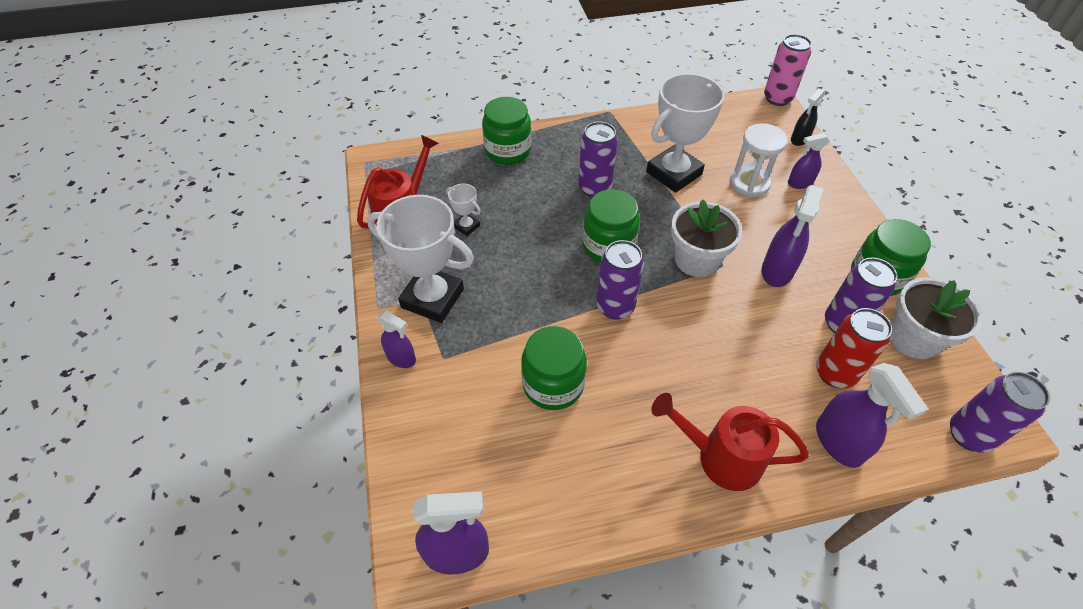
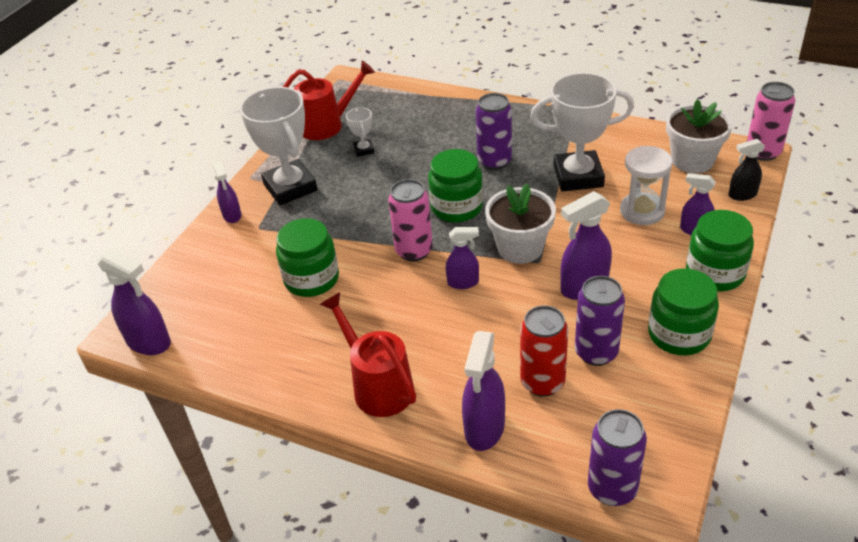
camera: 40 degrees right, 10 degrees down
green jar [482,97,531,165] -> green jar moved to [686,210,754,291]
purple can [596,240,644,320] -> pink can [388,179,433,261]
white flower pot [890,277,982,359] -> white flower pot moved to [666,99,733,173]
none -> purple spray bottle [446,227,479,289]

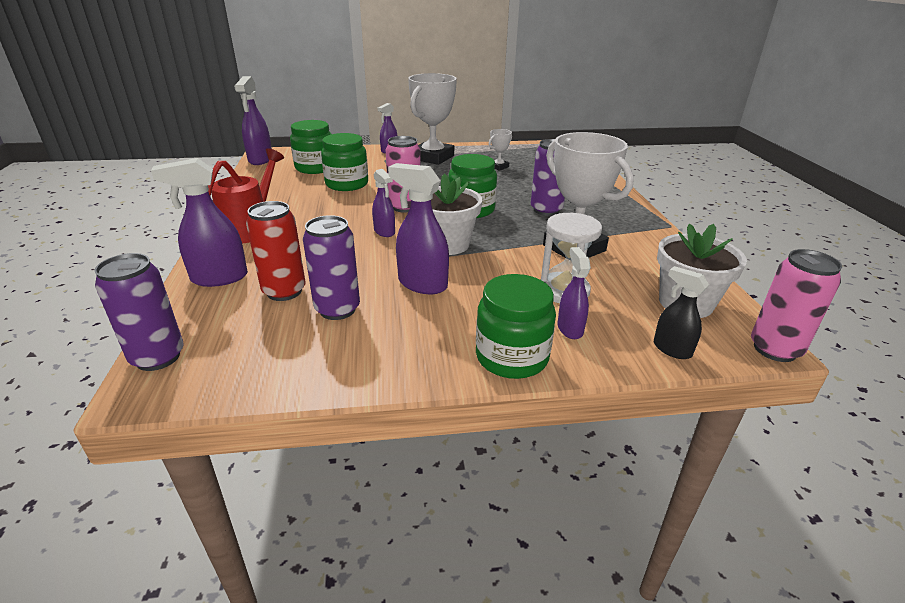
camera: 55 degrees right, 10 degrees down
red watering can [283,61,375,140] -> none
green jar [648,268,719,355] -> green jar moved to [290,120,331,174]

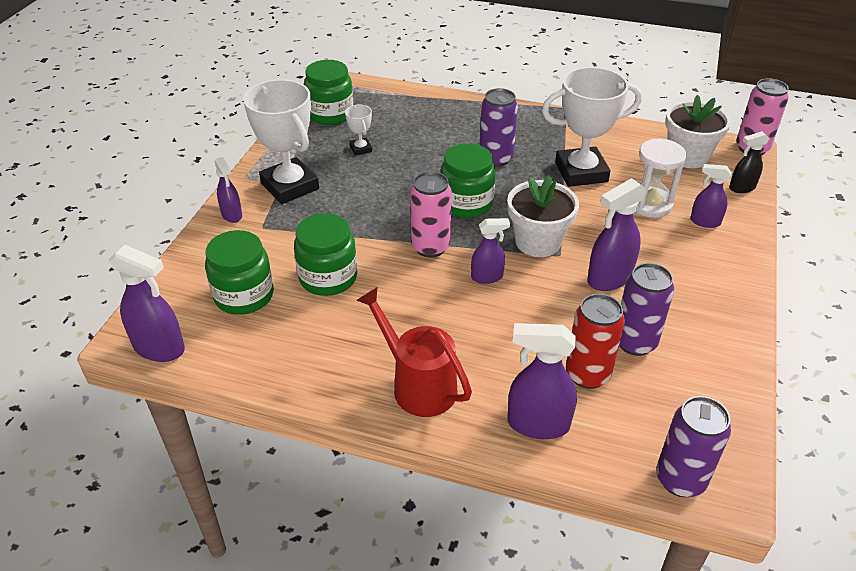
camera: 65 degrees left, 10 degrees up
purple spray bottle [151,158,248,287] -> purple spray bottle turned 90 degrees clockwise [507,323,577,439]
green jar [476,274,556,379] -> green jar moved to [304,60,353,125]

